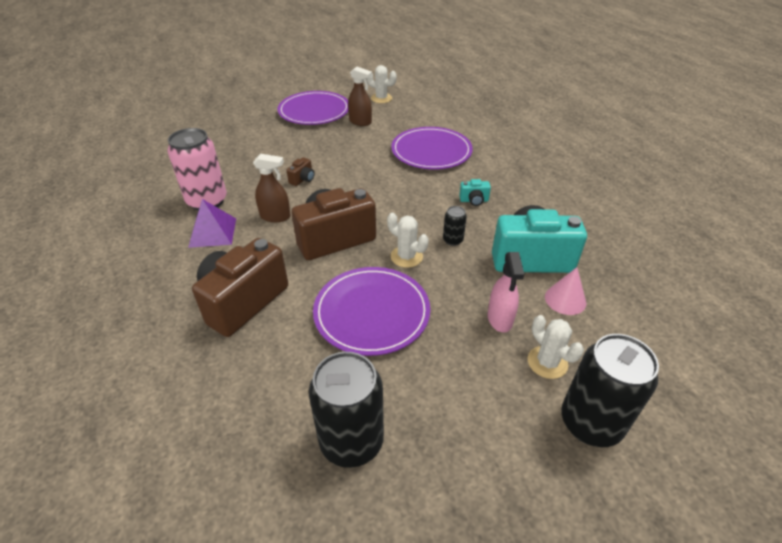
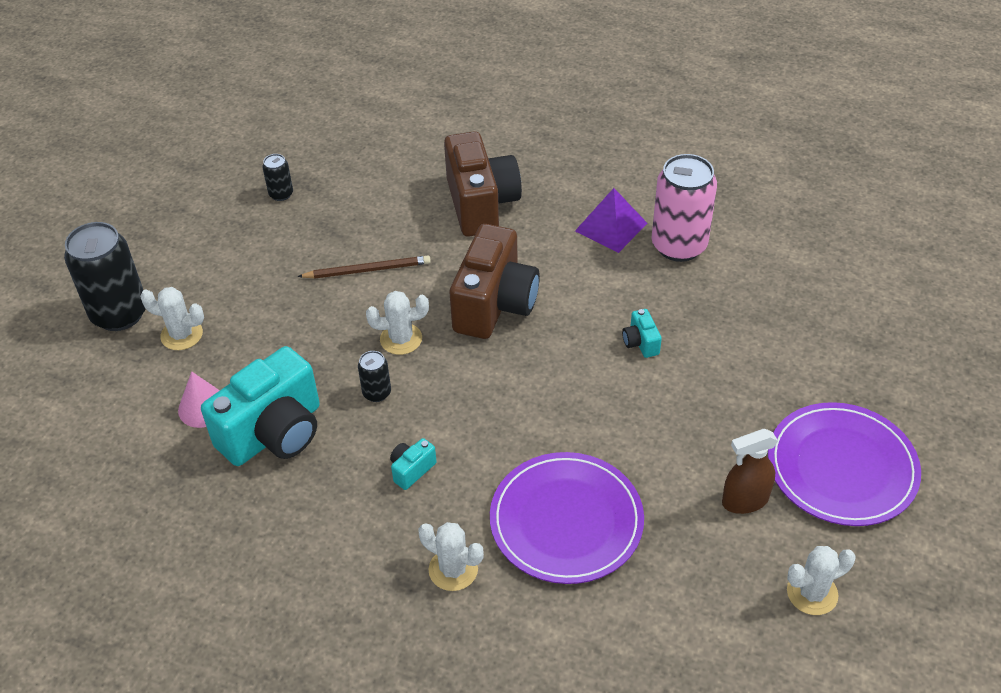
camera: 135 degrees right, 5 degrees up
brown spray bottle [253,154,291,222] -> none
brown camera [286,157,315,186] -> turquoise camera [622,309,662,358]
black can [309,352,384,468] -> black can [262,154,293,201], size x0.47
purple plate [313,267,430,356] -> brown pencil [297,256,431,279]
pink spray bottle [488,252,524,333] -> none
none -> white cactus [418,522,484,591]

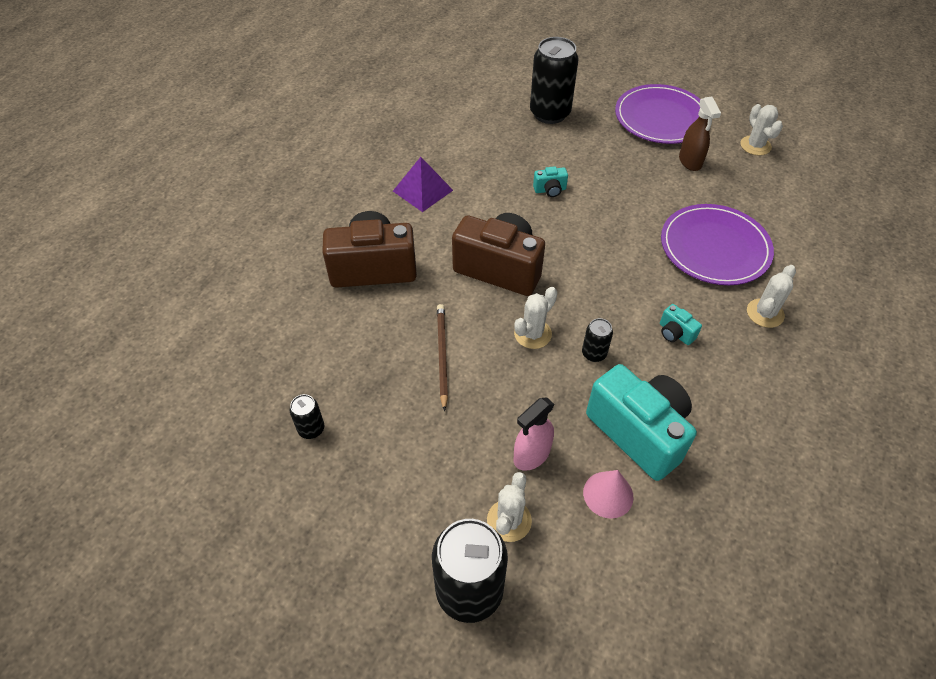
camera: 85 degrees left, 5 degrees up
white cactus [366,291,429,355] -> white cactus turned 45 degrees clockwise [514,287,557,349]
pink can [651,154,717,262] -> none
none -> pink spray bottle [514,397,555,471]
none -> black can [530,37,578,124]

